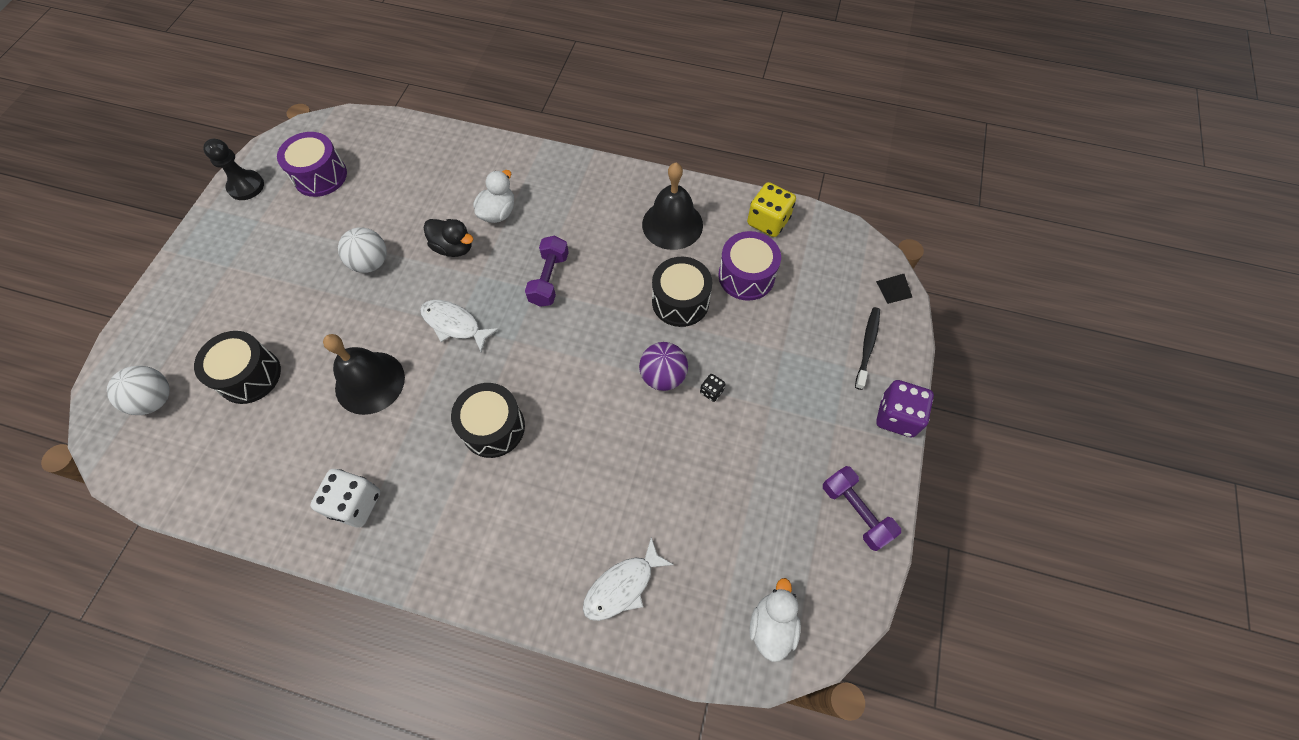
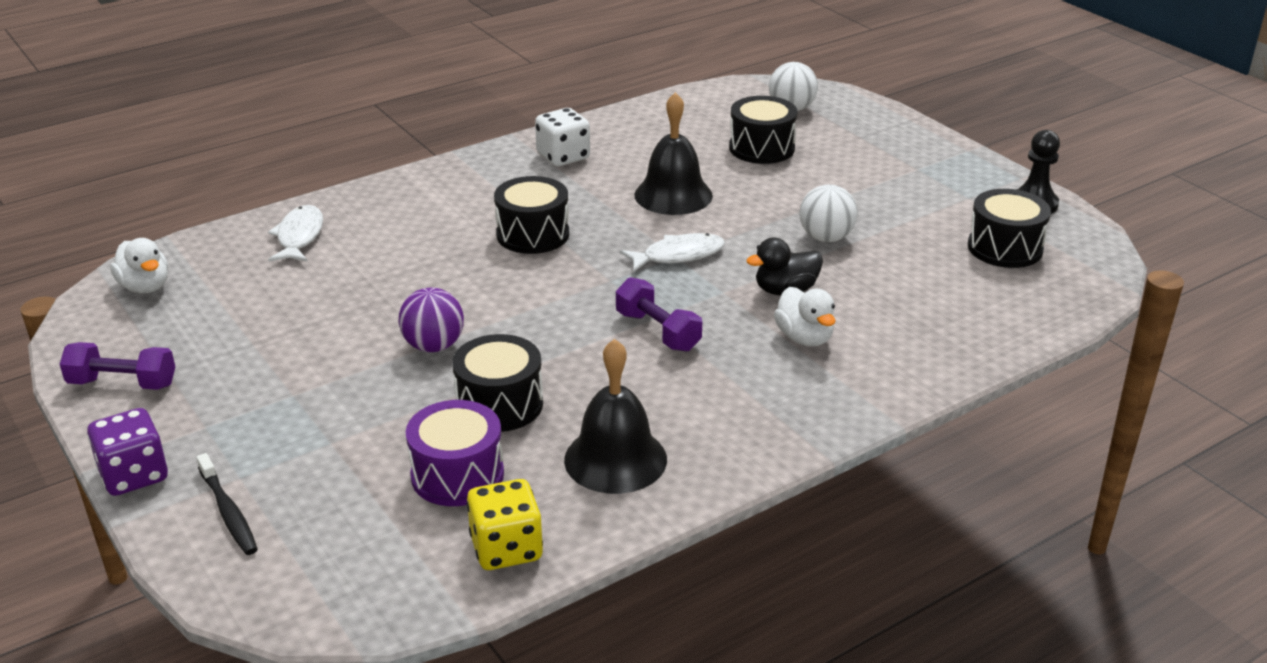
camera: 130 degrees right, 30 degrees down
purple drum [277,132,347,197] -> black drum [968,189,1051,268]
black dice [700,374,725,402] -> none
black pyramid [876,274,912,304] -> none

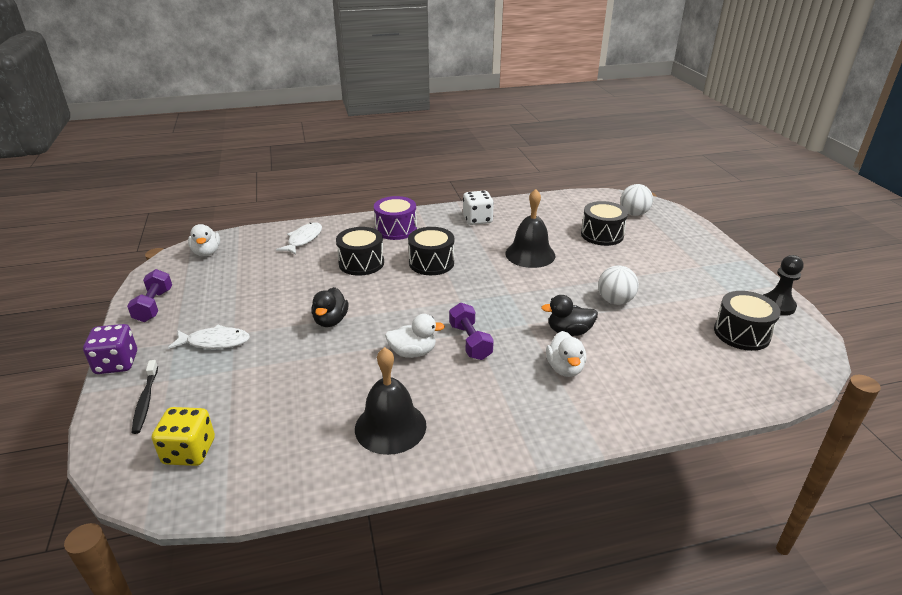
camera: 20 degrees right, 0 degrees up
purple dumbbell [60,342,175,390] -> purple dumbbell turned 60 degrees clockwise [127,269,172,322]
purple ball [399,288,464,352] -> black duck [311,287,348,327]
purple drum [406,400,504,506] -> purple drum moved to [374,196,417,240]
black drum [452,334,543,432] -> black drum moved to [336,227,384,276]
yellow dice [467,479,543,570] -> yellow dice moved to [152,407,215,466]
white fish [620,233,725,272] -> white fish moved to [168,325,250,349]
none -> white duck [385,314,445,358]

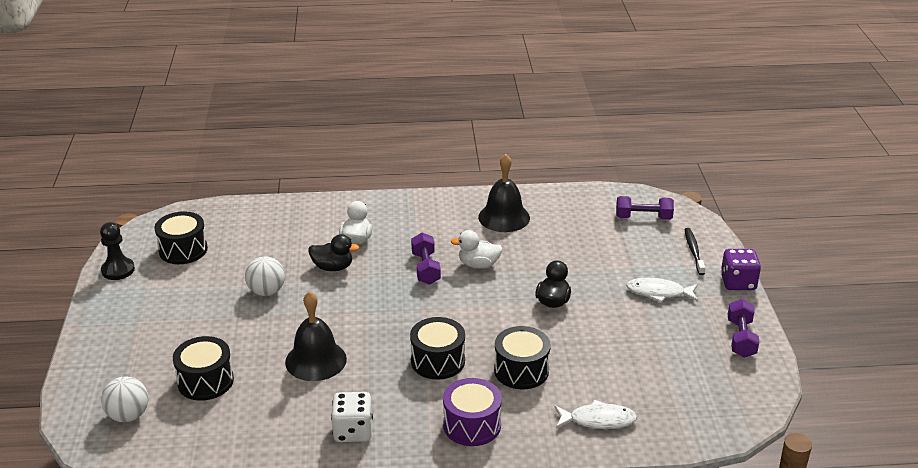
camera: 170 degrees left, 0 degrees up
yellow dice [152,407,215,466] -> purple dumbbell [616,196,674,220]
white duck [188,224,220,256] -> none
white fish [276,222,322,255] -> white fish turned 120 degrees counterclockwise [555,400,637,429]

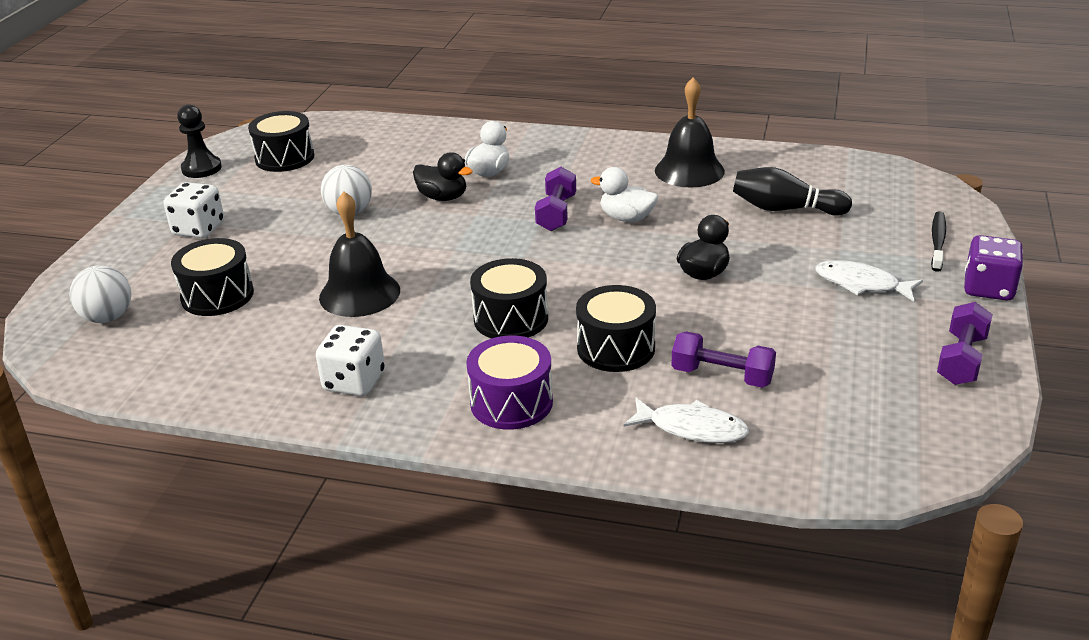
camera: 20 degrees right, 0 degrees up
purple dumbbell [616,196,674,220] -> purple dumbbell moved to [671,331,776,388]
none -> white dice [163,182,224,238]
none -> black bowling pin [733,167,852,216]

